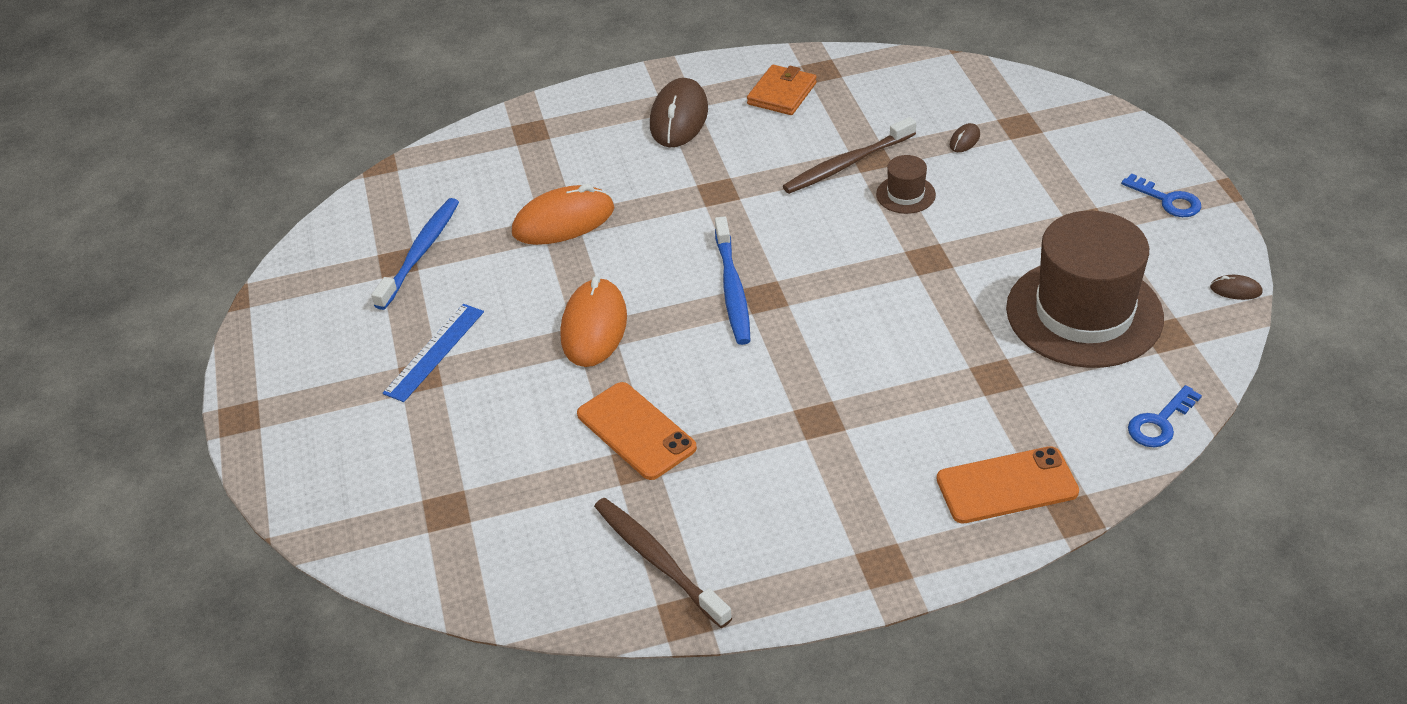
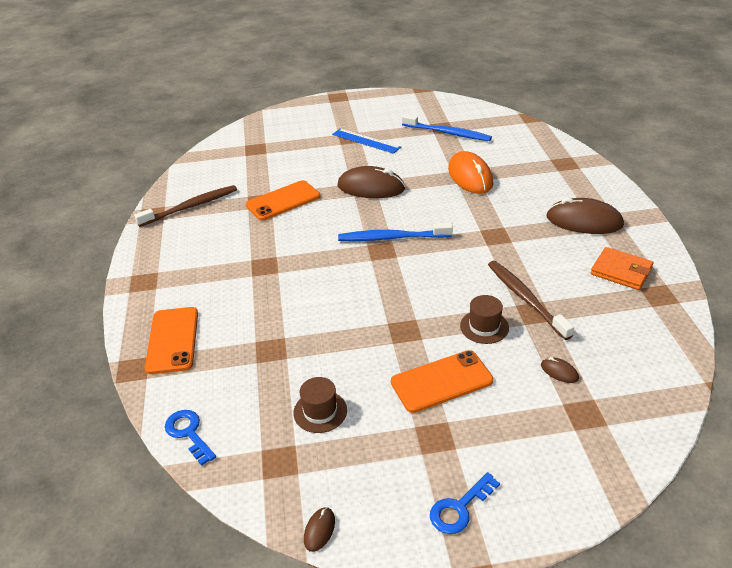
camera: 95 degrees right, 5 degrees down
orange mouse [561,276,627,367] -> brown mouse [338,166,405,198]
brown hat [1006,211,1164,368] -> brown hat [293,377,347,433], size x0.42
none -> orange phone [391,350,493,413]

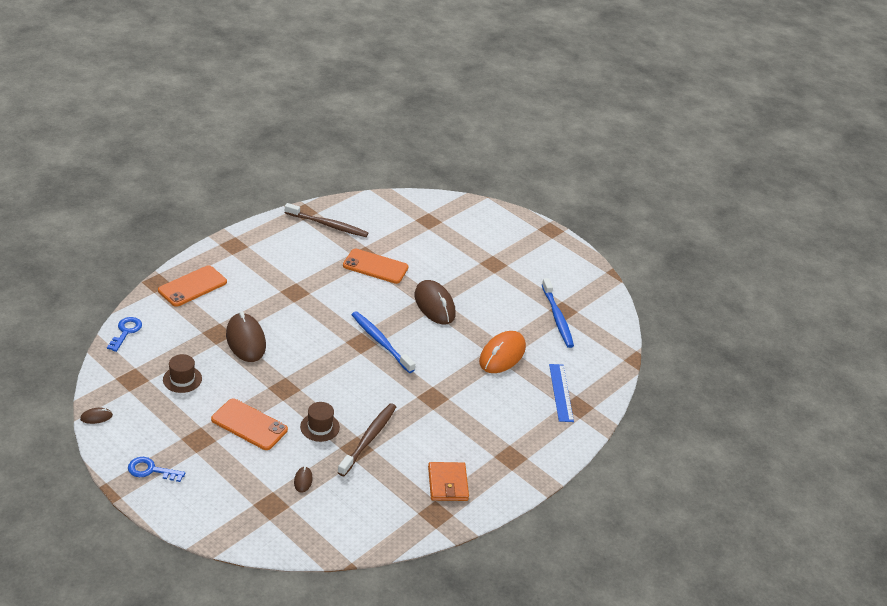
camera: 45 degrees right, 0 degrees up
blue ruler [332,128,401,154] -> blue ruler moved to [549,364,574,422]
brown mouse [546,197,624,234] -> brown mouse moved to [226,311,266,362]

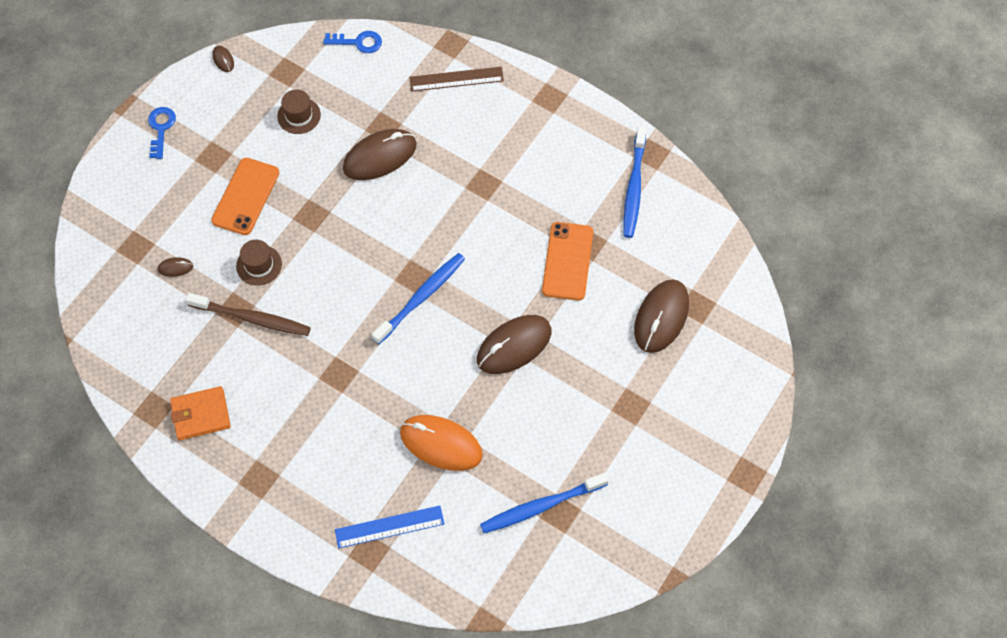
camera: 85 degrees right, 25 degrees up
orange phone [158,265,227,307] -> brown ruler [409,67,504,92]
brown toothbrush [285,203,368,237] -> blue toothbrush [623,126,646,238]
none -> brown mouse [634,279,689,353]

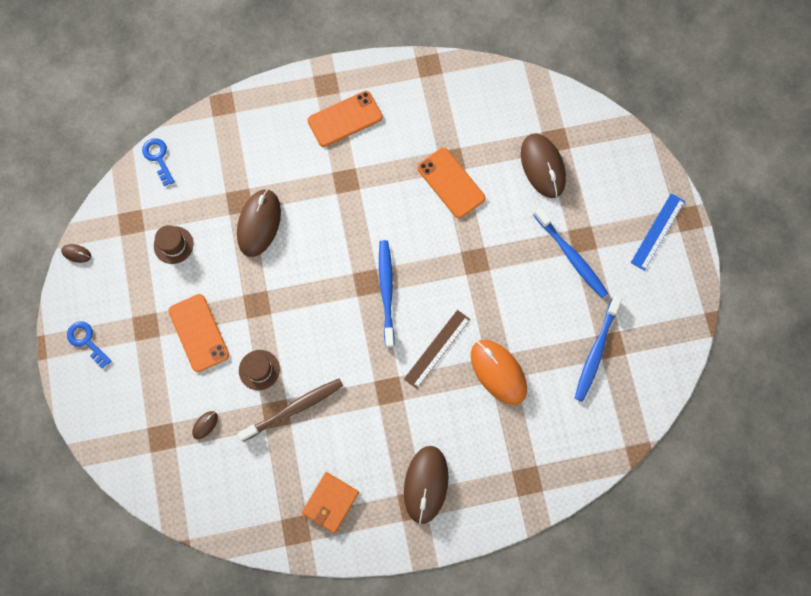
camera: 45 degrees left, 10 degrees up
blue key [323,31,382,53] -> blue key turned 75 degrees counterclockwise [142,138,175,186]
blue ruler [335,506,444,548] -> blue ruler moved to [631,193,685,271]
orange mouse [400,415,483,471] -> orange mouse turned 75 degrees clockwise [471,340,527,405]
brown ruler [409,67,504,92] -> brown ruler moved to [404,310,470,389]
brown mouse [477,315,551,374] -> brown mouse moved to [404,446,448,524]
blue toothbrush [623,126,646,238] -> blue toothbrush moved to [534,207,609,298]
none -> orange phone [307,91,383,147]

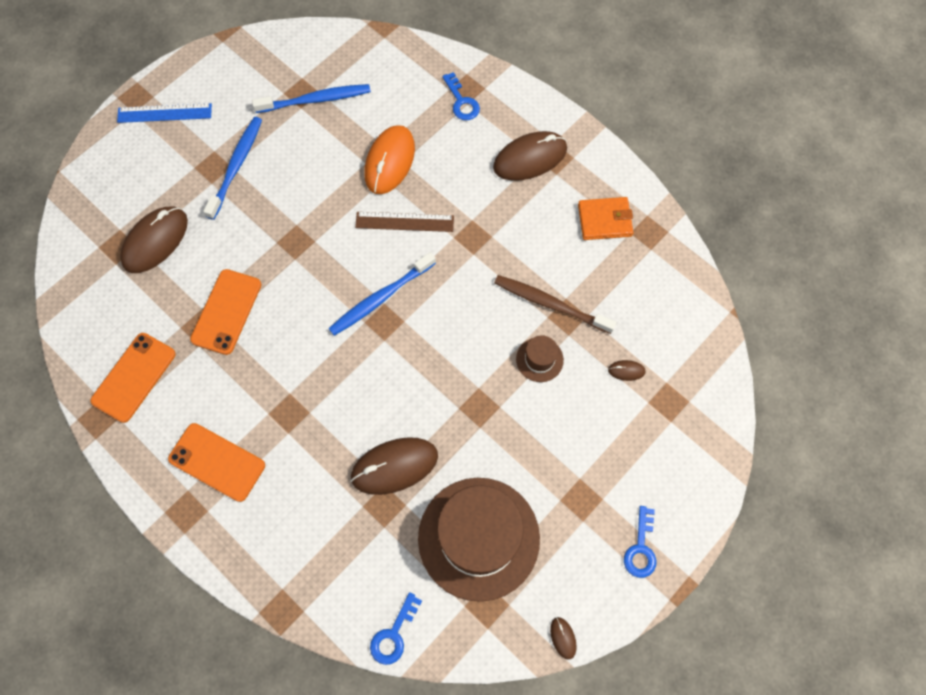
camera: 125 degrees left, 5 degrees down
brown hat [154,225,193,264] -> brown hat [418,478,540,602], size x2.38
orange phone [168,294,229,372] -> orange phone moved to [90,333,176,423]
none -> blue key [442,72,480,120]

